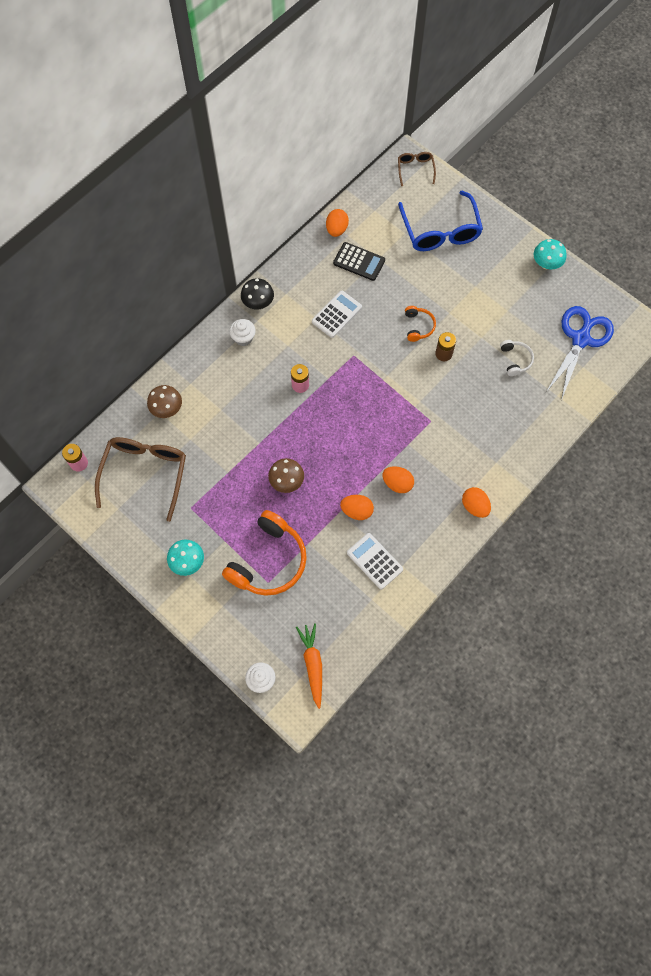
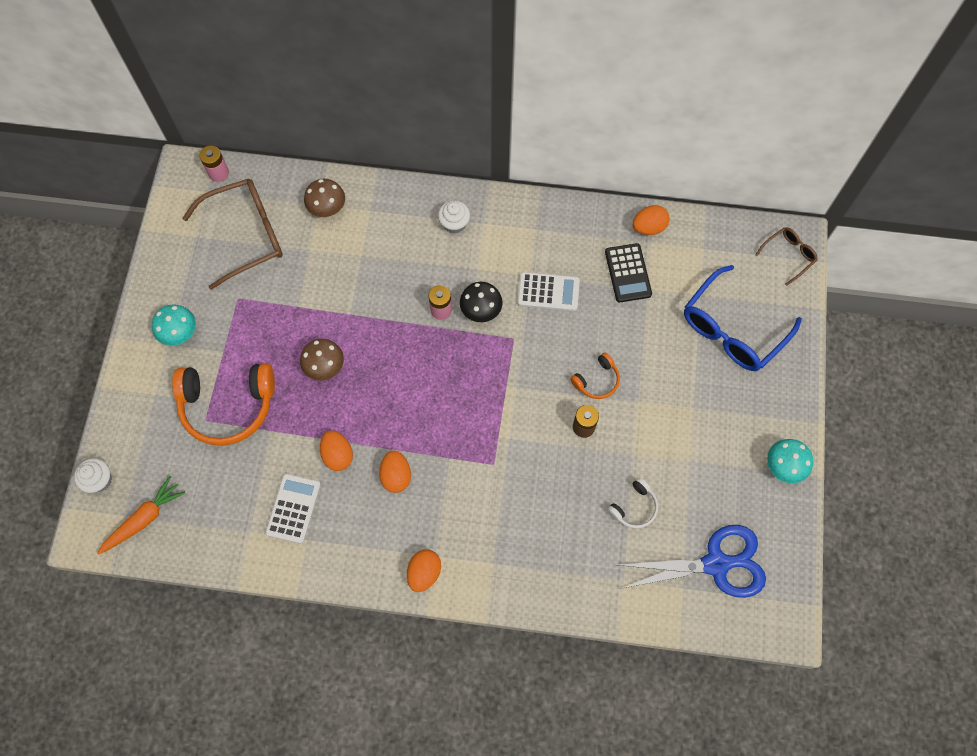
camera: 55 degrees right, 0 degrees up
black mushroom [241,278,274,309] -> black mushroom moved to [460,282,503,322]

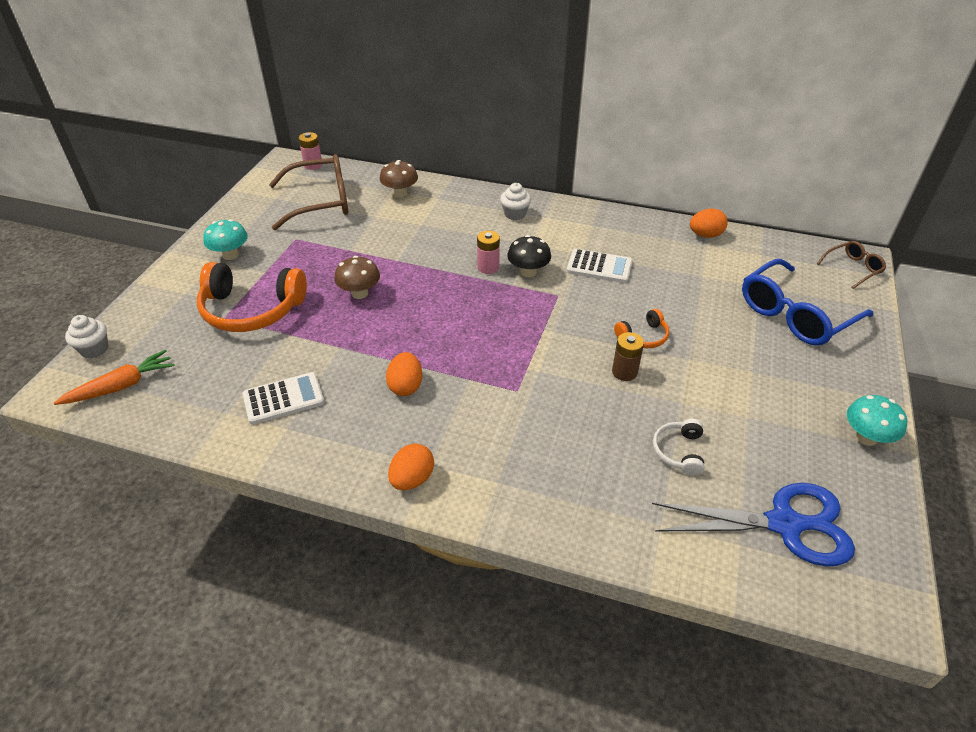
camera: 10 degrees right, 25 degrees down
white calculator [265,473,321,544] -> white calculator turned 45 degrees clockwise [243,372,324,425]
orange egg [320,430,353,471] -> none
black calculator [605,243,652,302] -> none
white headphones [607,477,658,529] -> white headphones turned 135 degrees clockwise [653,419,705,476]

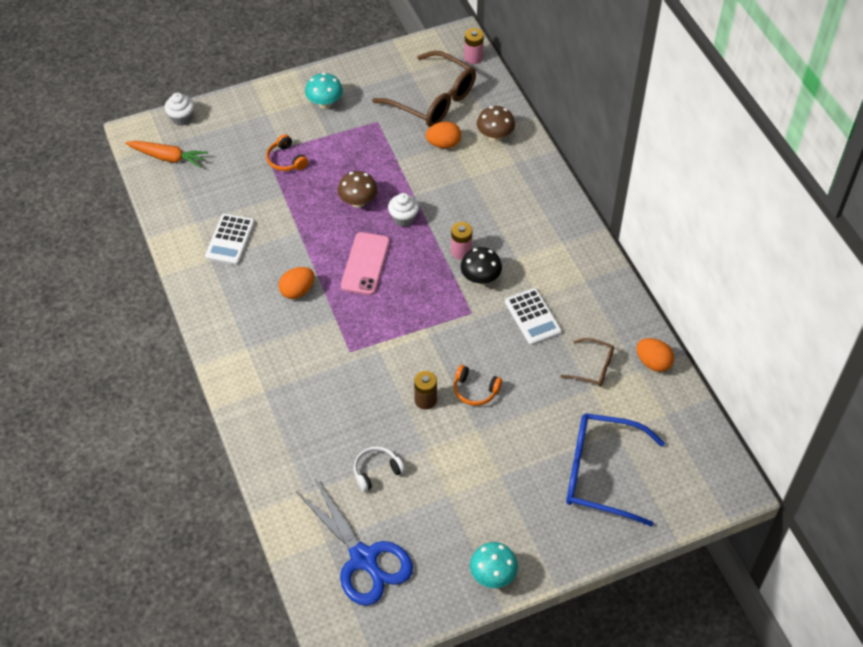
camera: 50 degrees right, 10 degrees up
orange headphones [197,262,307,332] -> orange headphones [266,134,308,171], size x0.48
white calculator [243,372,324,425] -> white calculator turned 75 degrees clockwise [205,214,255,265]
orange egg [388,444,434,490] -> orange egg moved to [426,121,461,149]
white cupcake [500,183,531,220] -> white cupcake moved to [388,193,419,227]
brown glasses [817,241,886,289] -> brown glasses moved to [561,338,614,386]
none -> pink phone [341,232,390,295]

